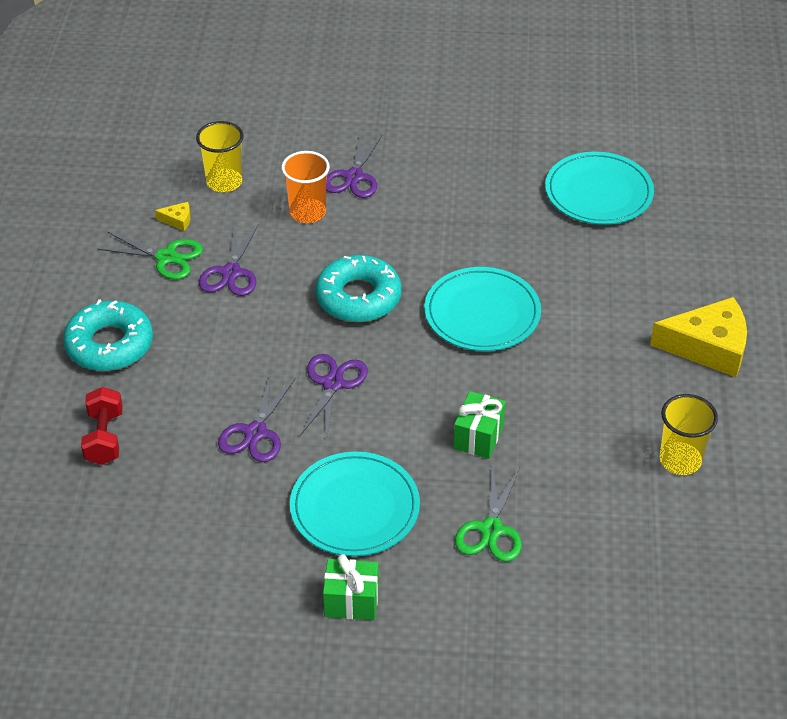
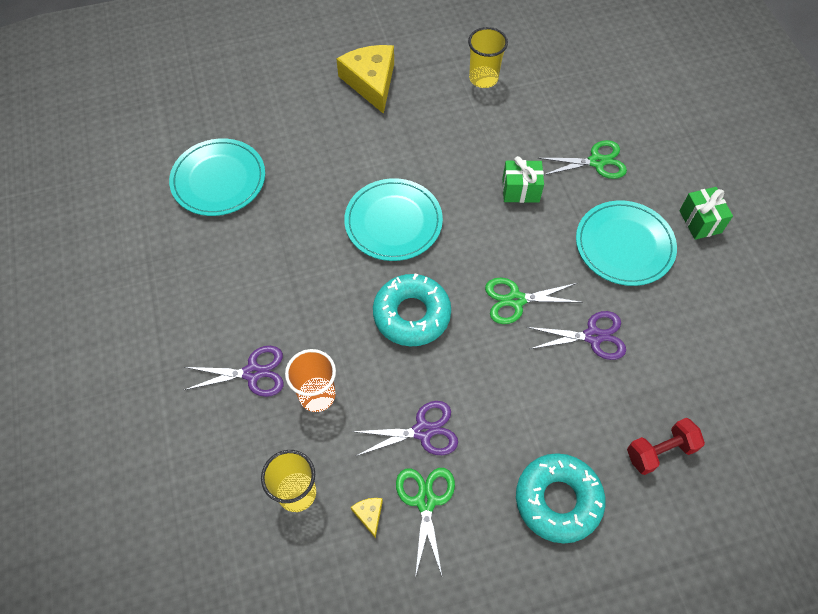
camera: 110 degrees left, 15 degrees up
purple scissors [300,354,368,442] -> green scissors [485,278,583,324]

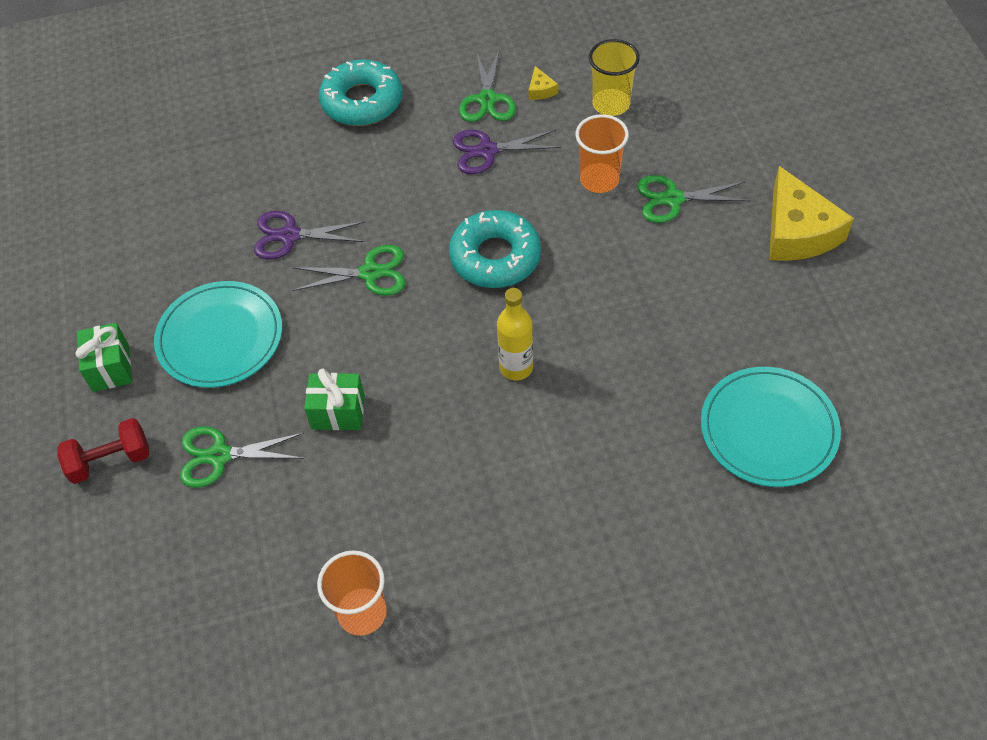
camera: 175 degrees left, 5 degrees down
purple scissors [184,346,284,397] -> green scissors [637,175,751,223]
yellow cheese [336,45,394,114] -> yellow cheese moved to [769,166,854,261]
turquoise plate [344,178,443,261] -> yellow bottle [497,288,533,380]
yellow cup [468,27,508,88] -> orange cup [317,550,387,636]
red dumbbell [627,418,705,475] -> red dumbbell moved to [57,418,149,484]

